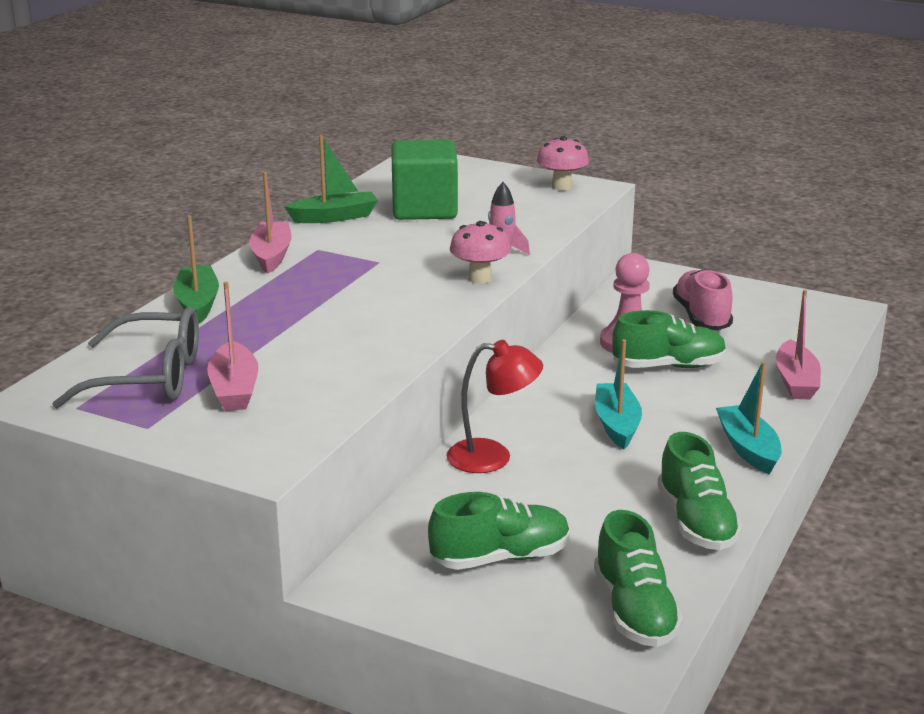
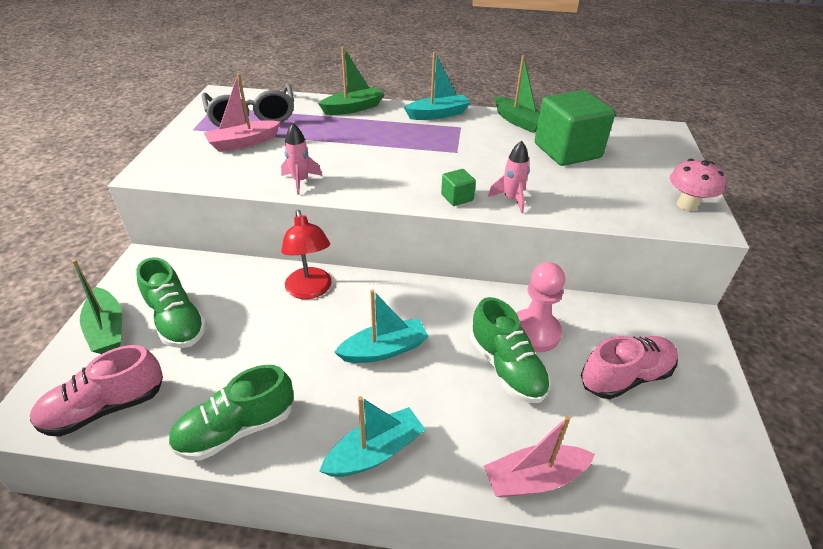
camera: 70 degrees right, 15 degrees up
pink boat [249,172,292,274] -> turquoise boat [404,52,471,120]
pink mushroom [450,221,511,284] -> green cube [441,169,476,206]
green shoe [594,510,683,647] -> pink shoe [30,345,163,437]
none -> green boat [72,259,122,354]
none -> pink rocket [281,123,322,195]

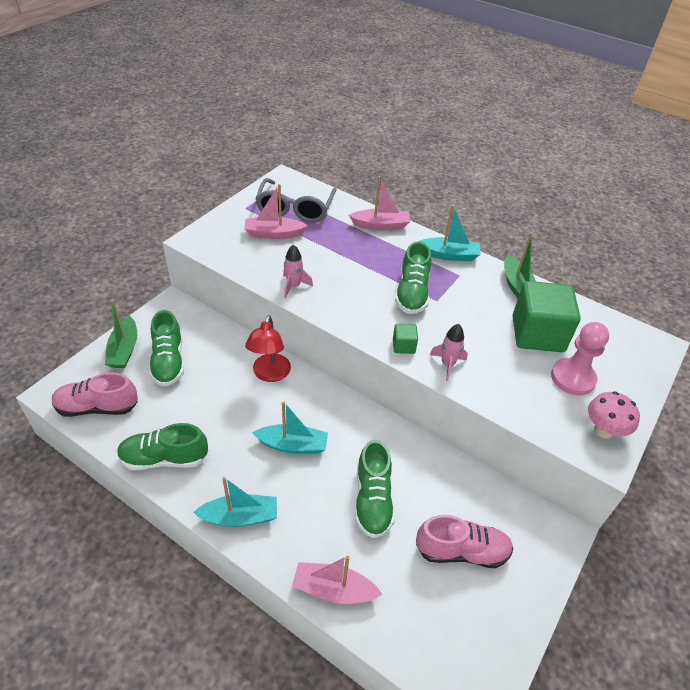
camera: 25 degrees right, 5 degrees up
green boat [318,46,384,115] -> pink boat [349,176,410,230]
pink pawn [516,262,565,352] -> pink pawn moved to [551,322,609,395]
none -> green shoe [395,242,431,314]

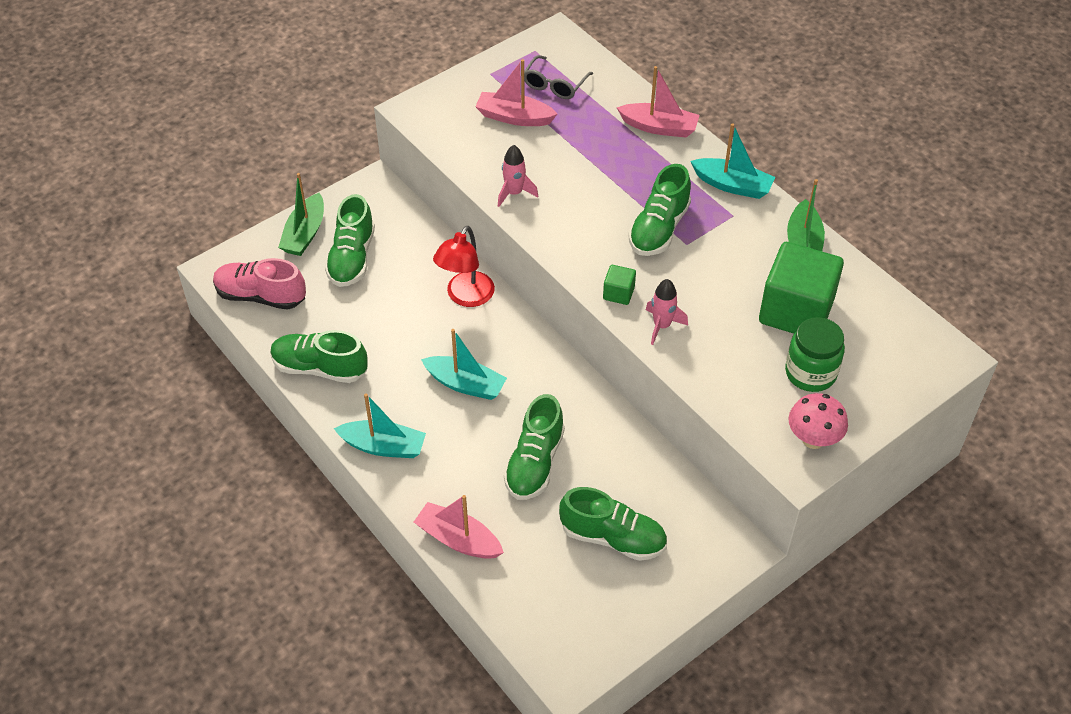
camera: 20 degrees right, 5 degrees up
grey glasses [255,178,337,222] -> grey glasses [524,55,593,99], size x0.60
pink shoe [416,515,514,568] -> green shoe [559,487,667,561]
pink pawn [551,322,609,395] -> green jar [785,317,845,392]

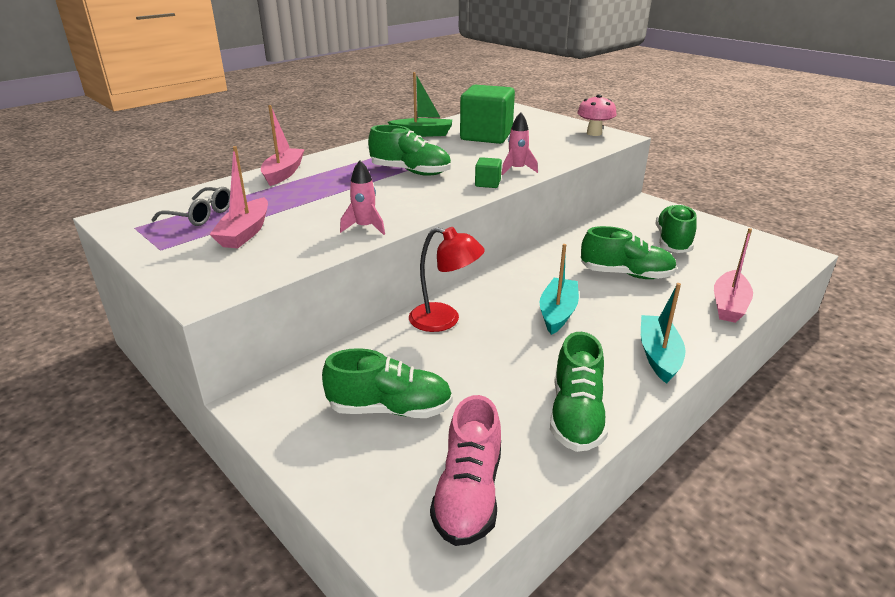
camera: 95 degrees left, 20 degrees down
green boat [278,173,324,256] -> none
turquoise boat [690,123,775,199] -> none
green jar [785,317,845,392] -> none

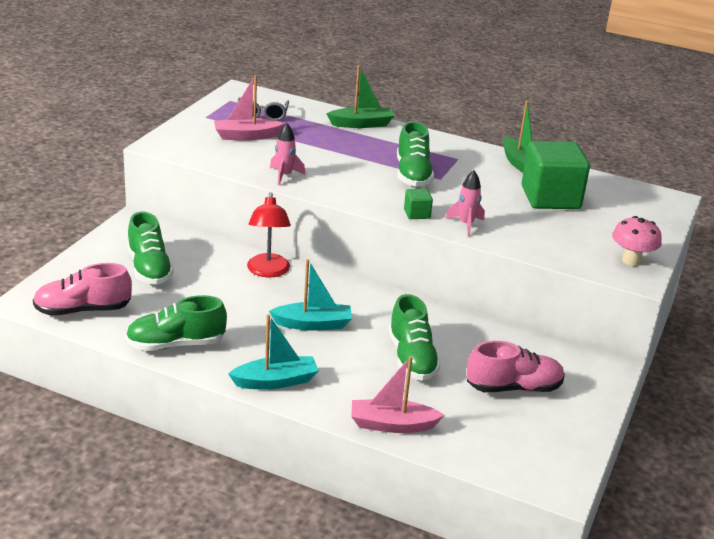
camera: 65 degrees right, 0 degrees up
pink boat [261,105,305,186] -> green boat [326,65,394,128]
green shoe [656,204,697,253] -> pink shoe [467,341,565,392]

